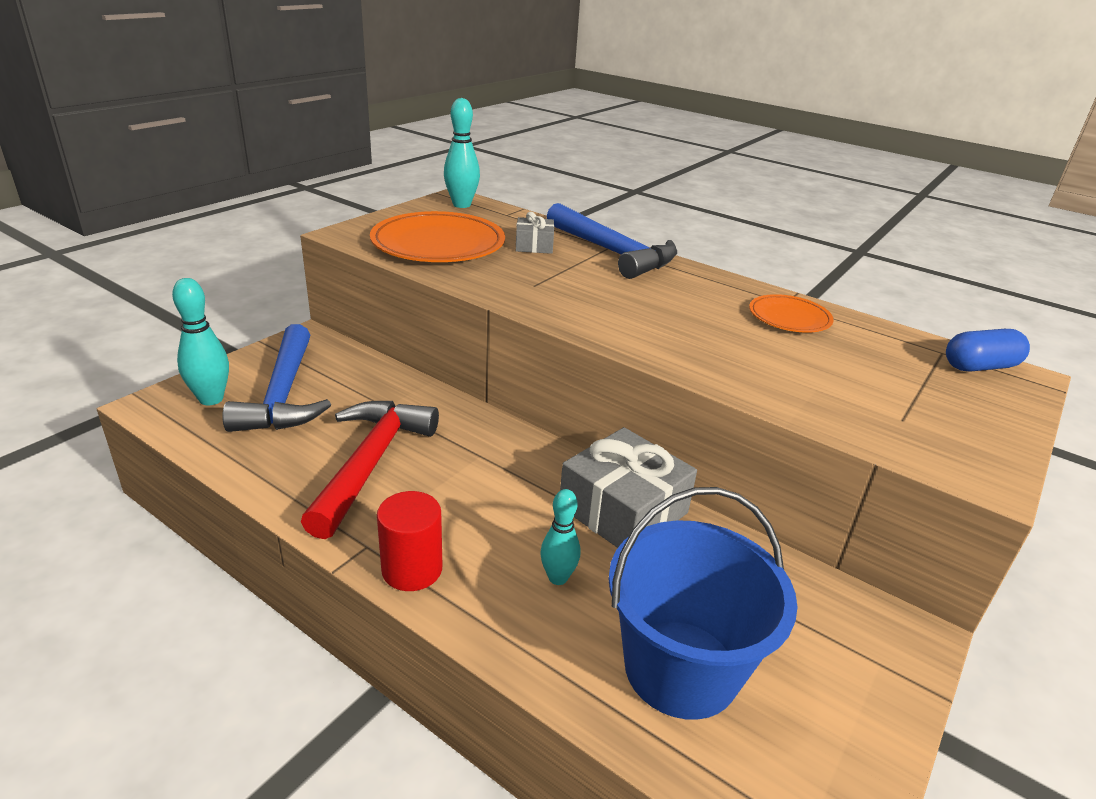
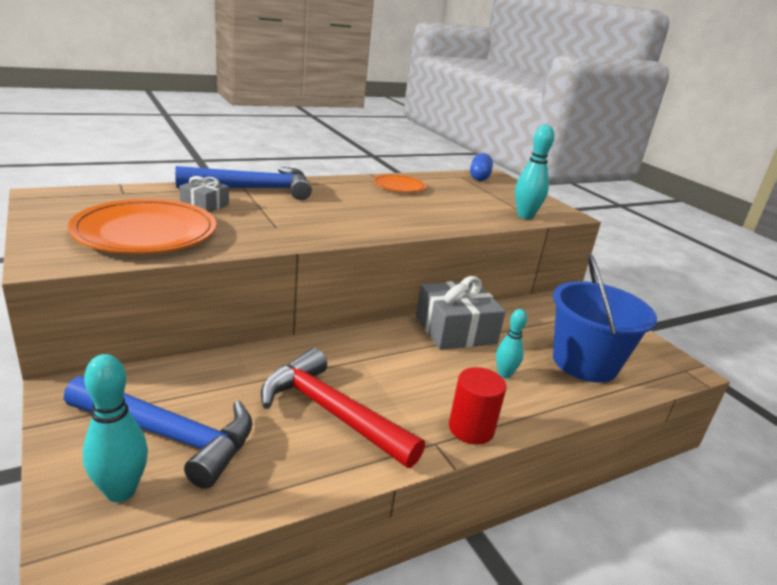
camera: 65 degrees left, 5 degrees down
turquoise bowling pin [444,98,480,208] -> turquoise bowling pin moved to [515,125,554,219]

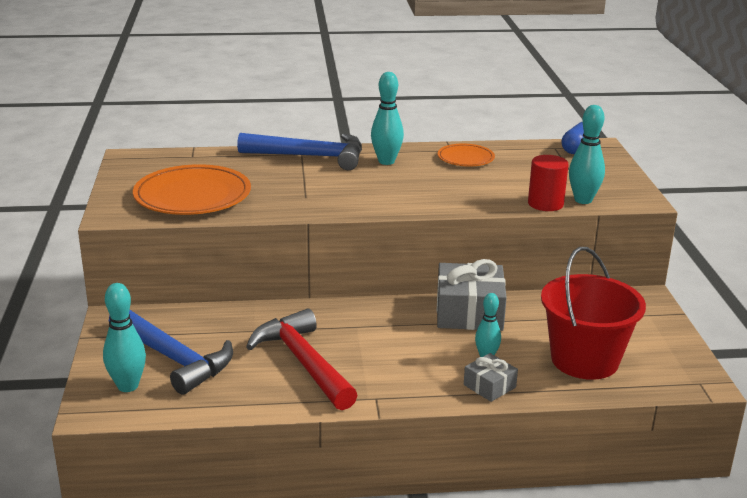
camera: 25 degrees right, 0 degrees up
grey gift [179,176,229,212] -> grey gift moved to [464,353,518,402]
red cylinder [449,367,506,445] -> red cylinder moved to [528,155,569,211]
blue bucket [553,254,657,383] -> red bucket [541,247,646,380]
none -> turquoise bowling pin [371,72,404,165]

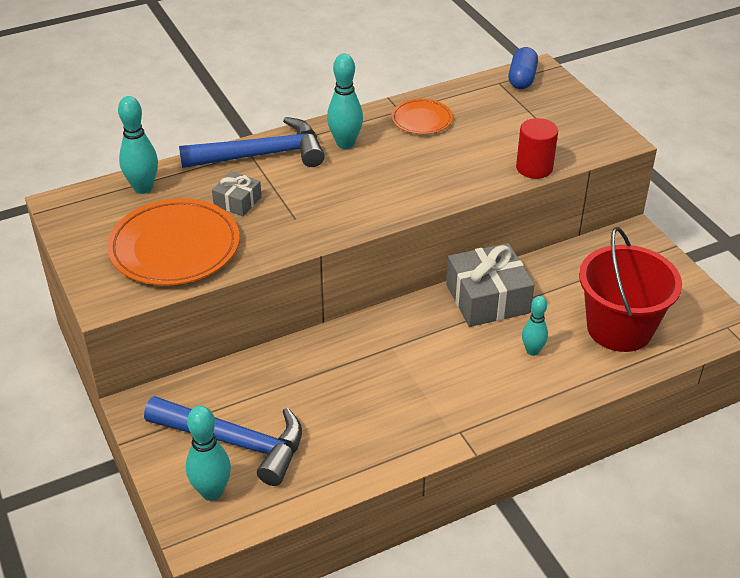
camera: 20 degrees left, 15 degrees up
red hammer [246,308,358,410] -> none
grey gift [464,353,518,402] -> grey gift moved to [212,171,262,216]
turquoise bowling pin [569,105,605,204] -> turquoise bowling pin moved to [118,96,158,194]

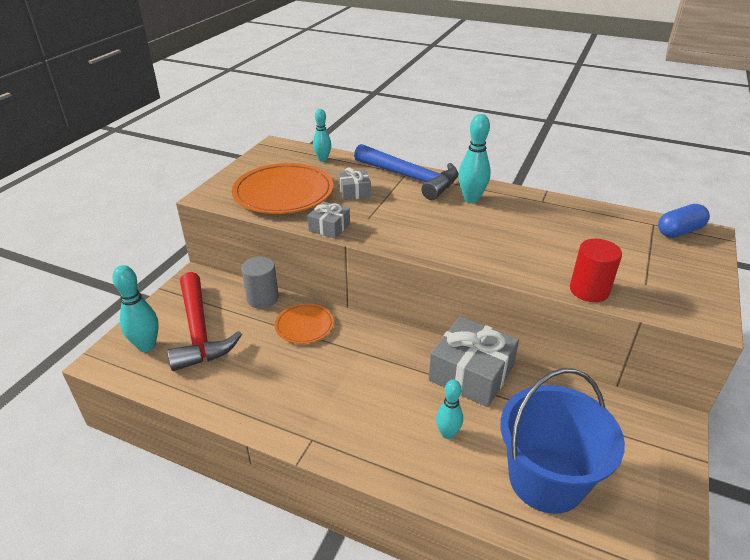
camera: 50 degrees right, 5 degrees down
turquoise bowling pin [118,96,158,194] -> turquoise bowling pin [313,109,331,162], size x0.66
blue hammer [144,396,302,486] -> red hammer [168,272,242,371]
orange plate [391,99,453,134] -> orange plate moved to [275,303,334,344]
red bucket [579,227,682,352] -> blue bucket [500,368,625,514]
none -> grey cylinder [241,257,279,308]
none -> grey gift [308,201,350,239]

